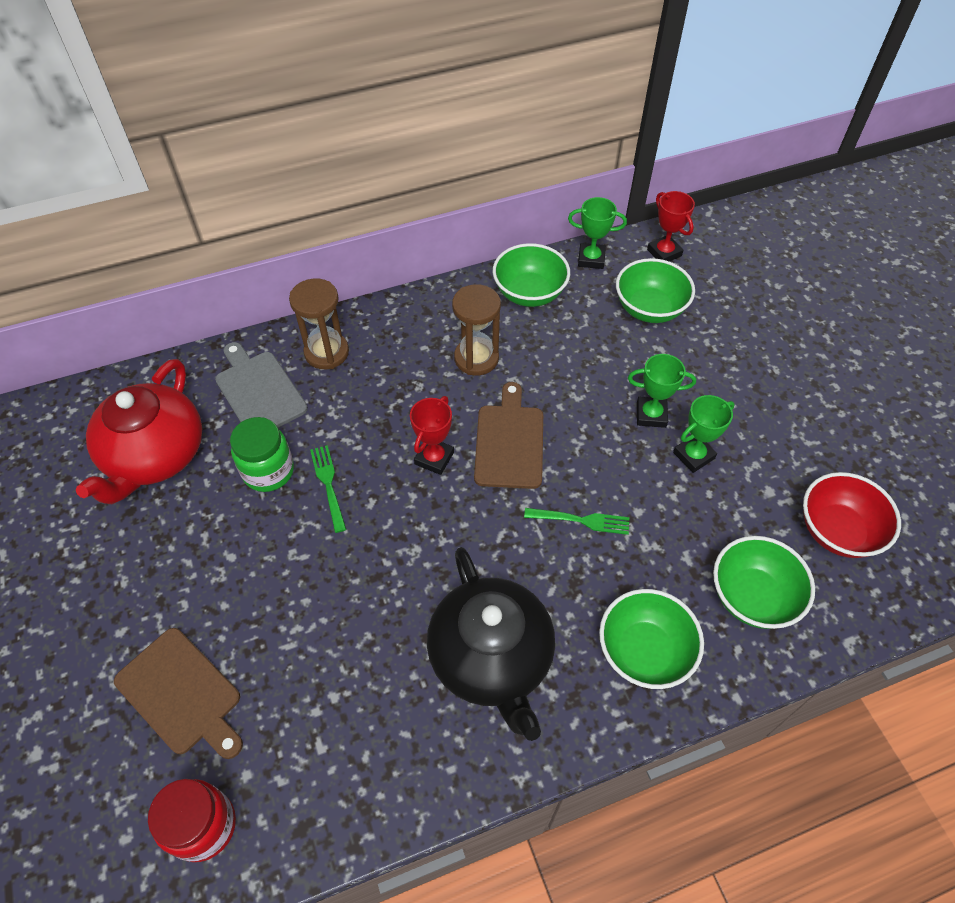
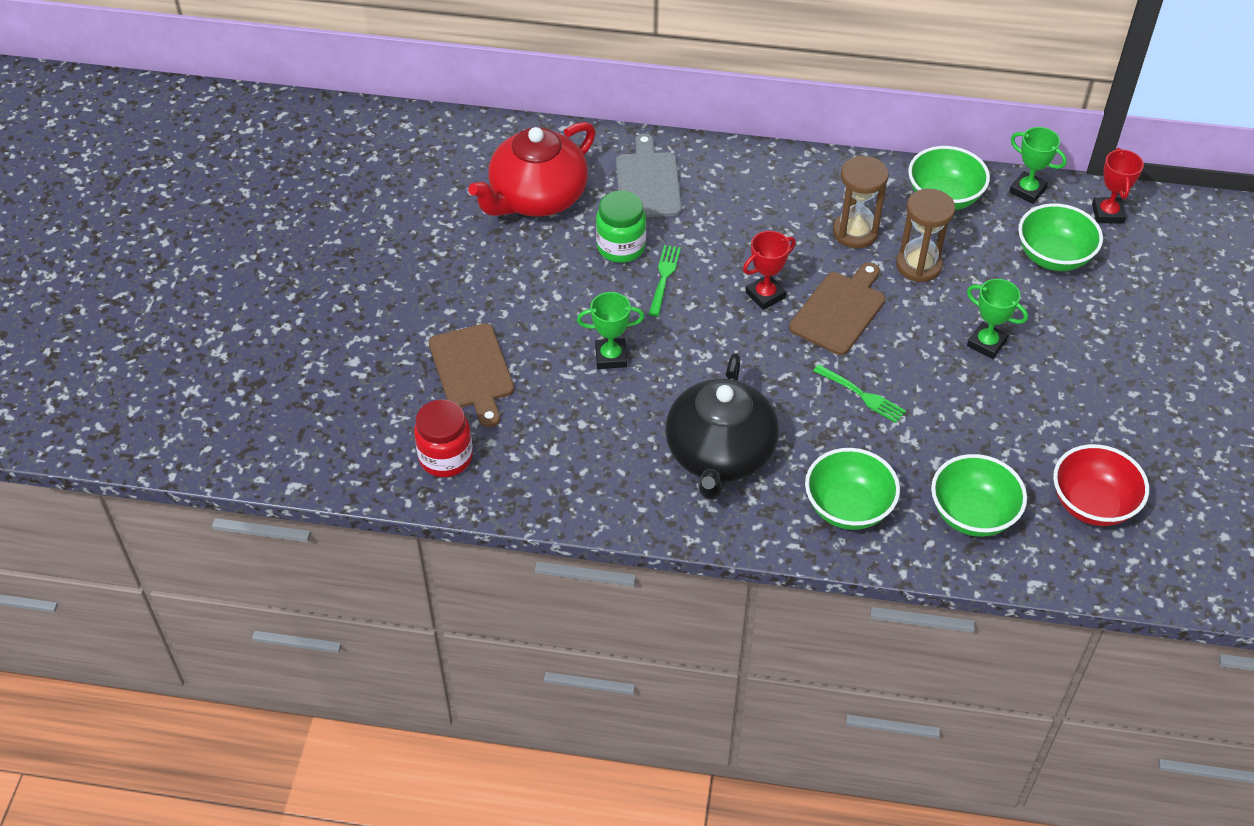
camera: 30 degrees right, 5 degrees down
brown hourglass [289,278,349,369] -> brown hourglass moved to [896,189,955,282]
green trophy [673,395,735,473] -> green trophy moved to [577,292,645,369]

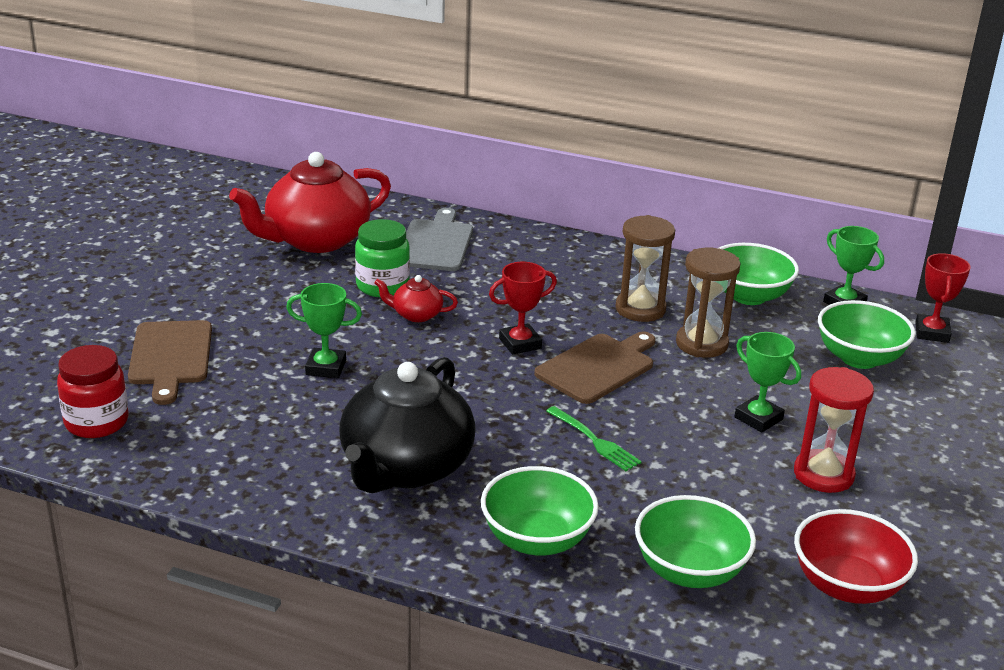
camera: 10 degrees right, 20 degrees down
green fork [649,245,681,316] -> red teapot [375,275,458,322]
none -> red hourglass [794,367,874,493]

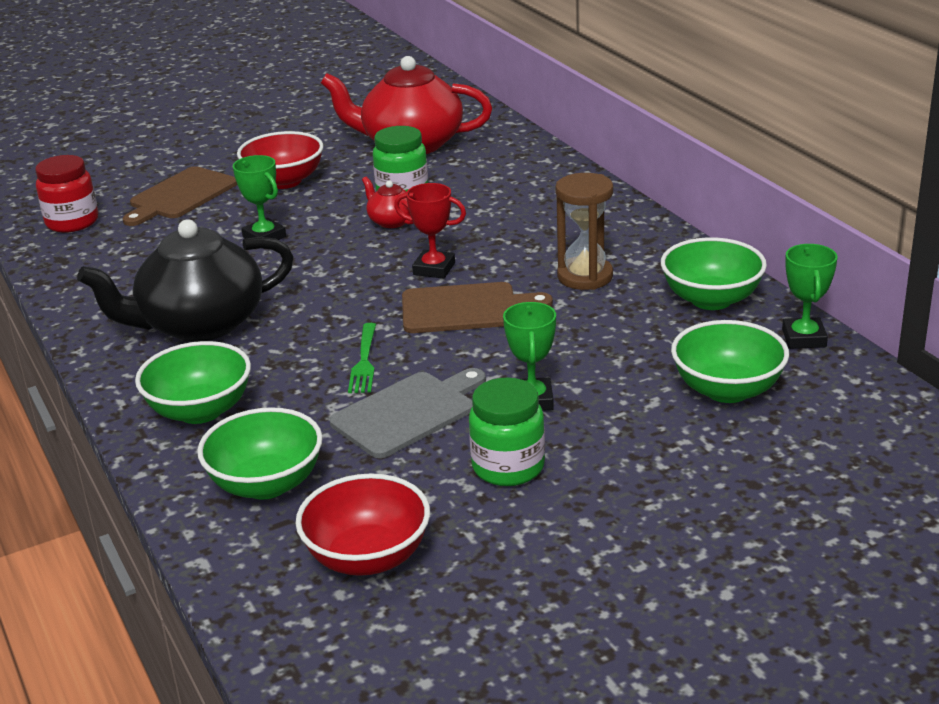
camera: 45 degrees right, 0 degrees up
grey cutting board [406,208,473,271] -> grey cutting board moved to [329,368,486,458]
brown hourglass [676,248,741,358] -> none
red hourglass [794,367,874,493] -> green jar [469,377,545,486]
red trophy [915,253,971,343] -> none
none -> red bowl [237,131,323,189]

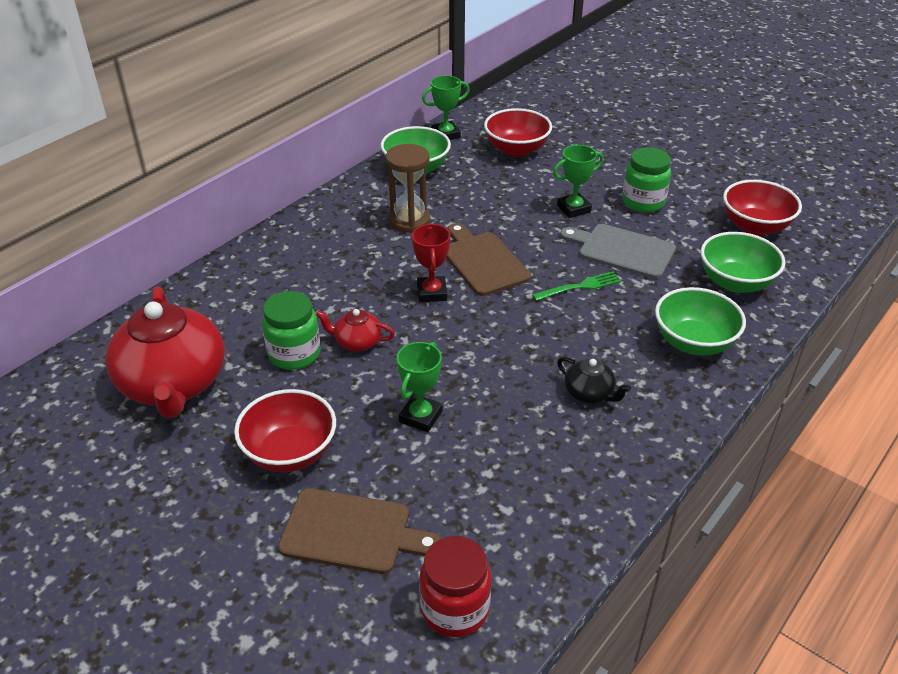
camera: 115 degrees left, 10 degrees up
black teapot [77,219,294,342] -> black teapot [557,357,631,403], size x0.44
red teapot [362,177,414,228] -> red teapot turned 75 degrees clockwise [316,309,395,352]
green bowl [671,320,789,403] -> red bowl [484,108,552,157]

